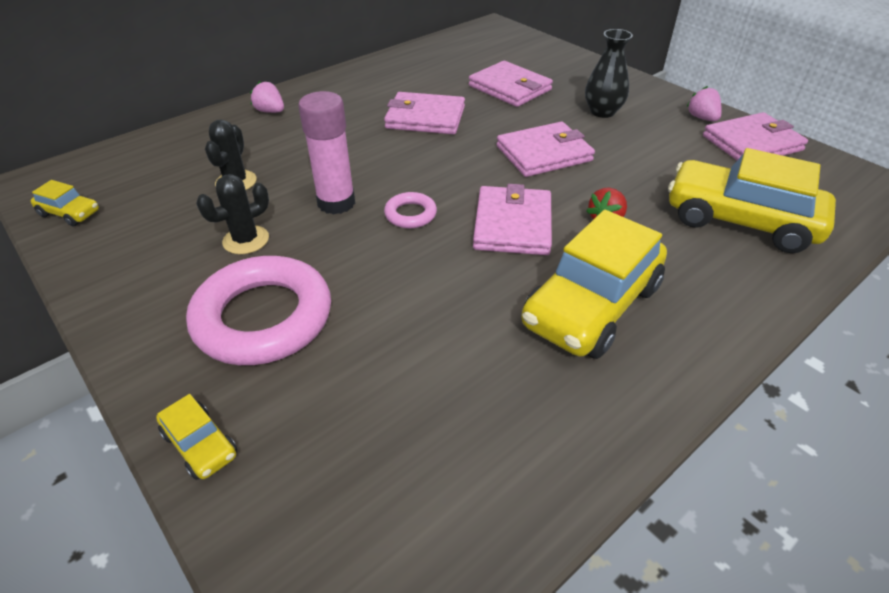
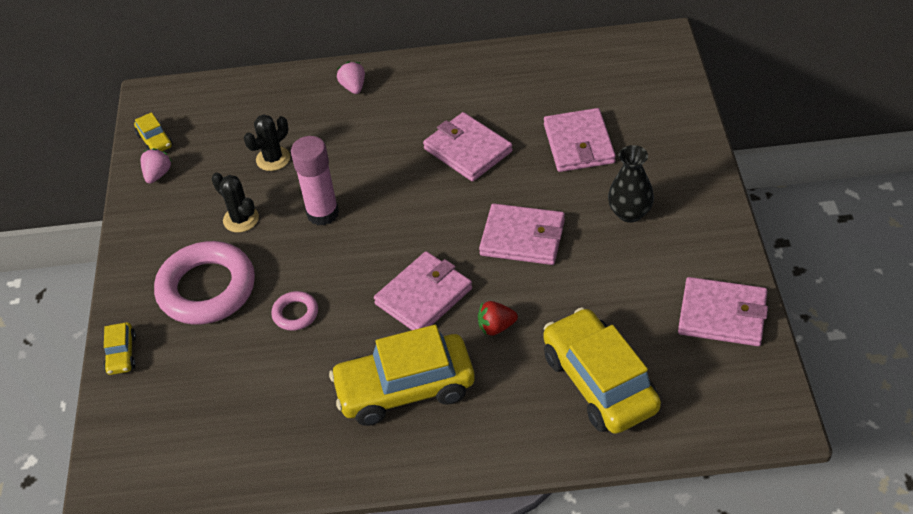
camera: 40 degrees right, 5 degrees up
black cactus [196,174,269,254] -> black cactus turned 45 degrees clockwise [212,172,259,232]
pink ring [384,192,437,228] -> pink ring moved to [271,291,318,331]
pink strawberry [686,86,721,122] -> pink strawberry moved to [141,148,172,184]

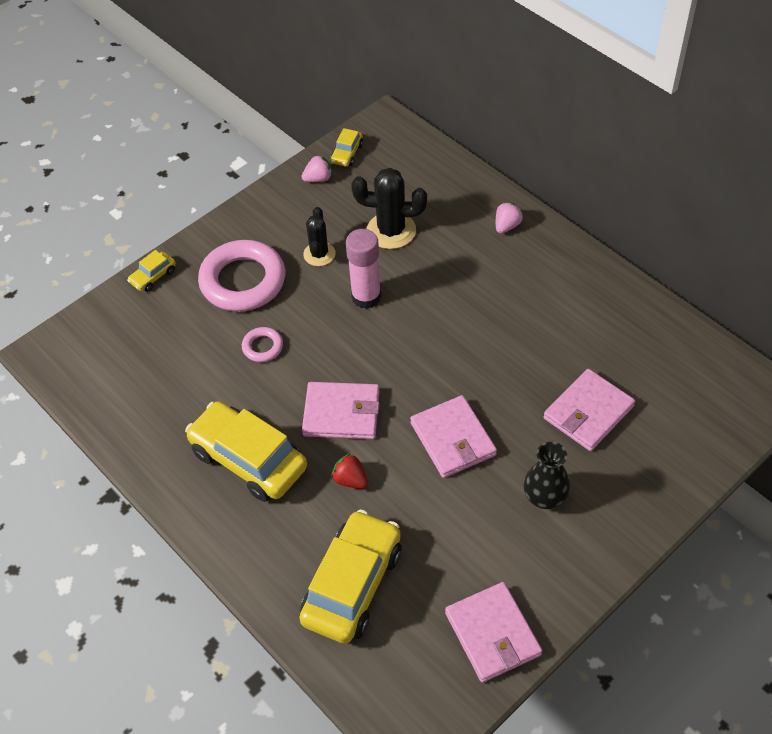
camera: 50 degrees right, 5 degrees up
black cactus [244,115,290,171] -> black cactus [351,168,427,249], size x1.56
pink wallet [423,112,513,181] -> none

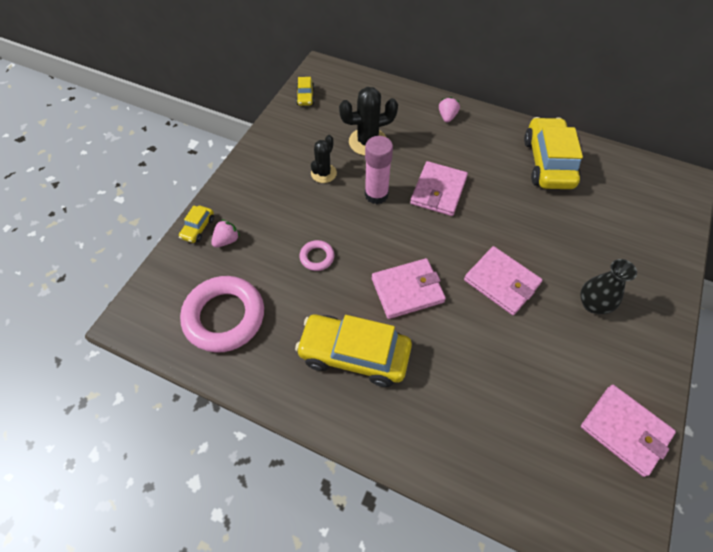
camera: 25 degrees left, 5 degrees up
pink ring [198,240,285,312] -> pink ring moved to [180,276,264,353]
yellow car [299,509,402,644] -> yellow car moved to [524,117,583,189]
pink strawberry [301,154,332,182] -> pink strawberry moved to [211,220,240,248]
black cactus [303,207,336,266] -> black cactus turned 45 degrees clockwise [311,135,337,183]
red strawberry [331,453,368,489] -> none
pink wallet [544,369,635,451] -> pink wallet moved to [410,161,468,216]

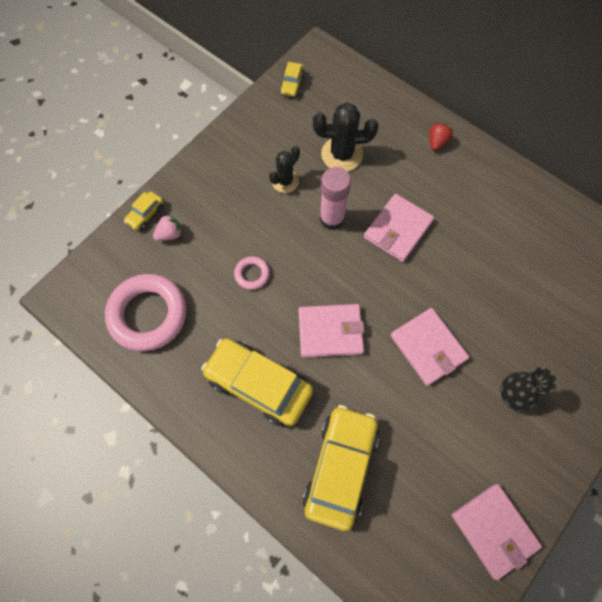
camera: 15 degrees right, 10 degrees up
pink strawberry [439,97,460,123] -> red strawberry [429,123,453,151]
yellow car [524,117,583,189] -> yellow car moved to [303,405,379,531]

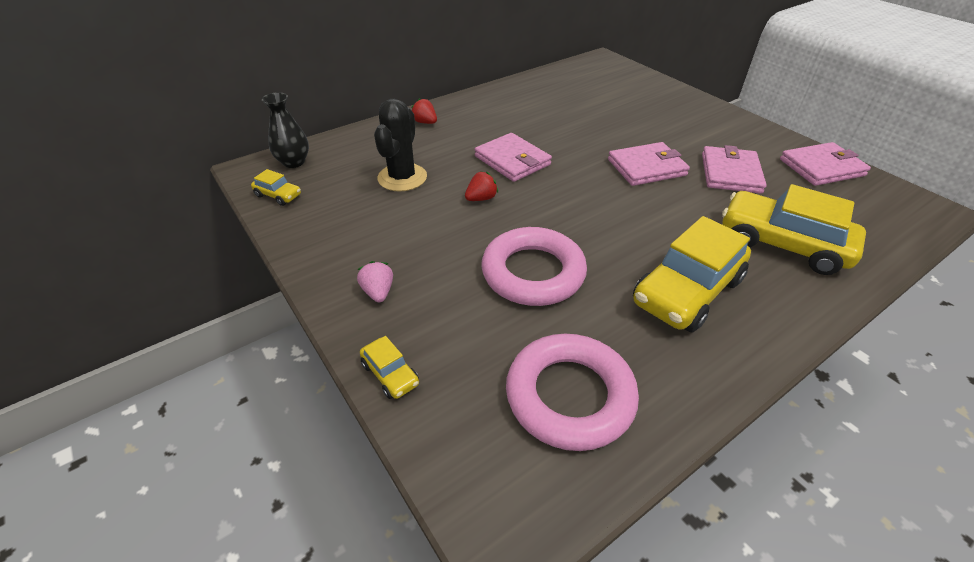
camera: 75 degrees left, 25 degrees down
pink strawberry [153,214,182,241] -> pink strawberry moved to [357,261,393,302]
pink ring [234,256,270,290] -> pink ring [481,227,587,306], size x2.19
black cactus [269,146,300,193] -> none
pink wallet [298,304,364,358] -> pink wallet moved to [702,145,767,193]
pink glue stick [320,167,351,230] -> red strawberry [465,171,498,201]
black vase [500,367,557,412] -> black vase moved to [262,92,309,168]

